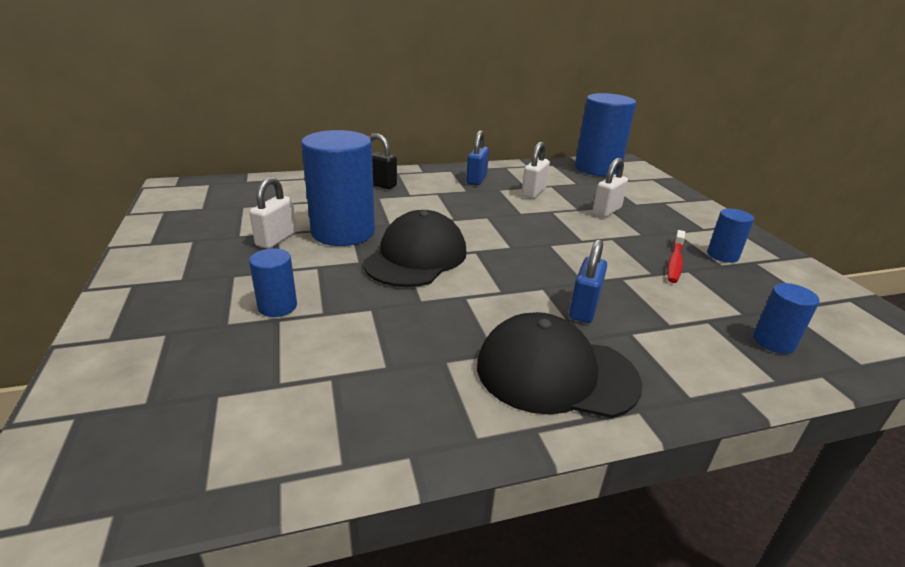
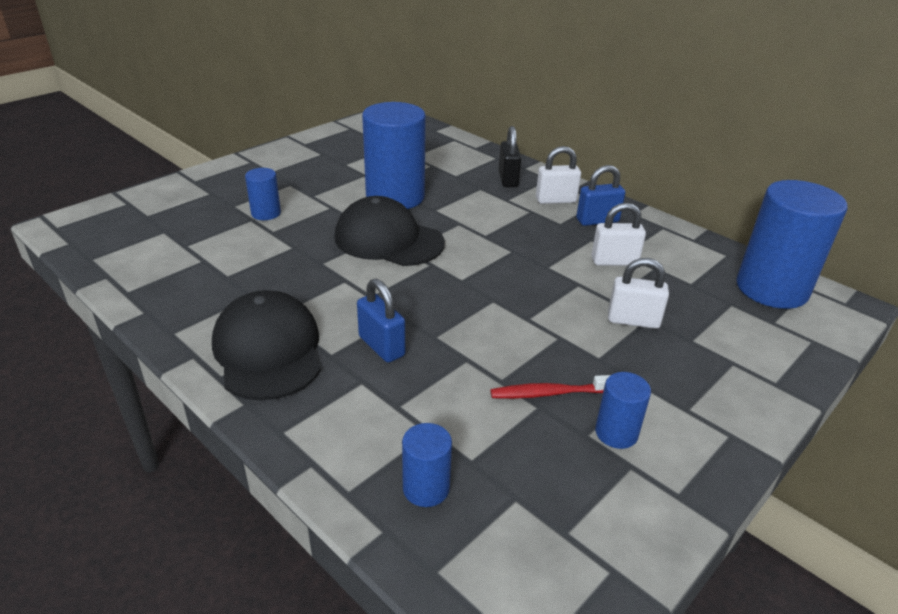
camera: 60 degrees right, 5 degrees up
white padlock [249,177,297,249] -> white padlock moved to [536,146,581,204]
black cap [363,210,466,287] -> black cap turned 150 degrees counterclockwise [335,196,445,266]
blue padlock [569,239,607,323] -> blue padlock turned 60 degrees clockwise [357,279,405,363]

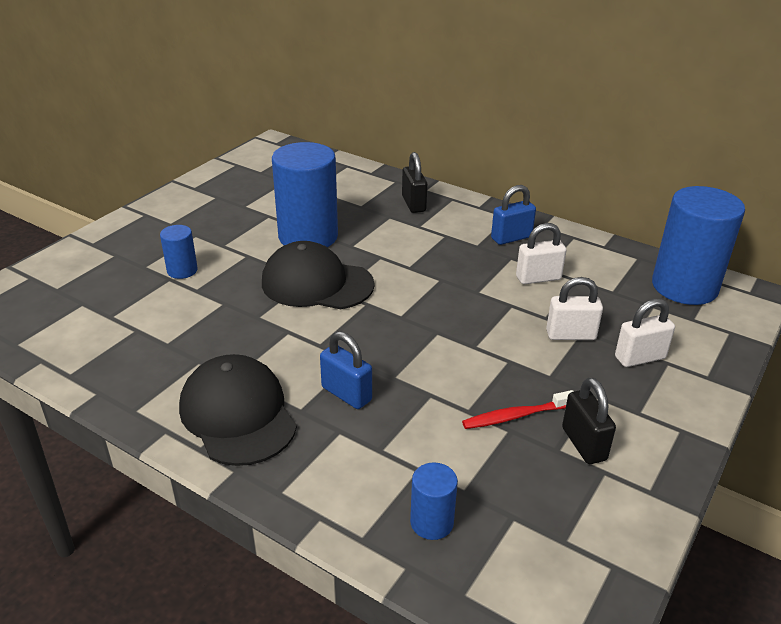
camera: 10 degrees left, 0 degrees up
white padlock [536,146,581,204] -> white padlock moved to [615,299,675,367]
blue cylinder [595,372,651,449] -> black padlock [562,377,616,464]

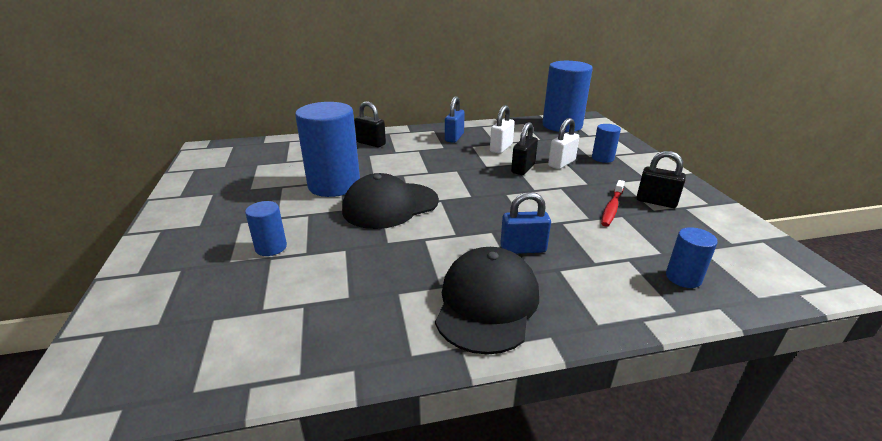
camera: 45 degrees left, 5 degrees down
black cap [179,354,297,466] -> black cap turned 90 degrees clockwise [435,247,539,355]
white padlock [615,299,675,367] -> blue cylinder [592,124,621,163]
none -> black padlock [511,122,538,175]

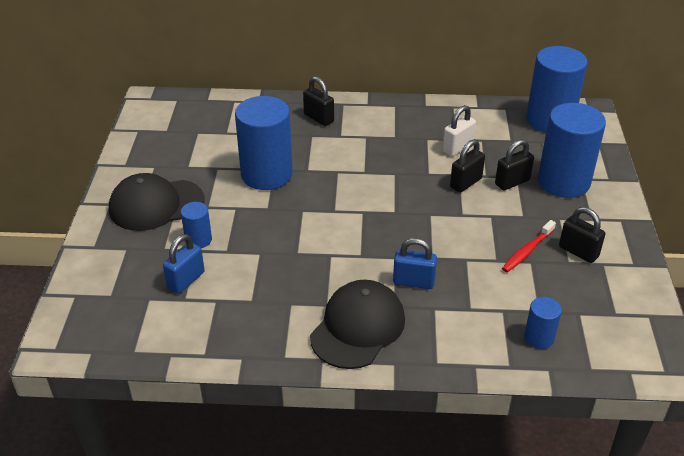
camera: 15 degrees right, 10 degrees up
black cap [342,173,439,229] -> black cap moved to [109,173,205,231]
blue padlock [445,96,465,143] -> blue padlock moved to [163,234,205,294]
white padlock [548,118,579,169] -> black padlock [495,139,534,190]
blue cylinder [592,124,621,163] -> blue cylinder [538,103,606,198], size x2.12

